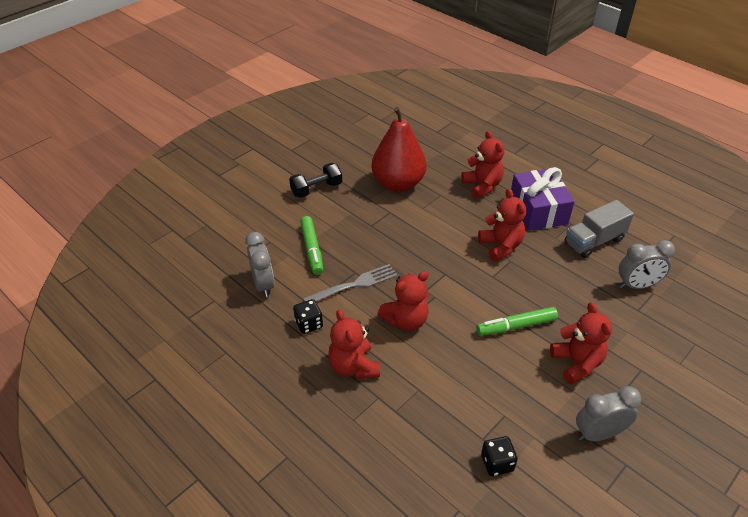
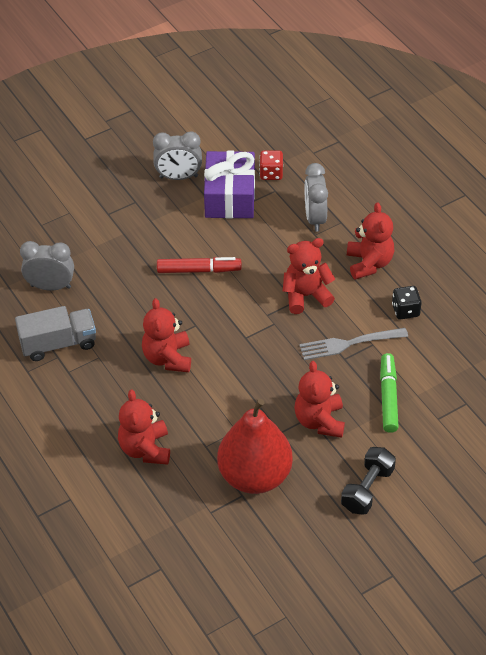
camera: 165 degrees left, 5 degrees up
grey clock [245,232,274,297] -> grey clock moved to [305,163,328,232]
black dumbbell [289,163,342,198] -> black dumbbell turned 45 degrees counterclockwise [341,447,396,515]
green marker [476,307,558,336] -> red marker [157,257,242,273]
black dice [481,436,518,476] -> red dice [260,150,283,180]
purple gift [511,167,575,231] -> purple gift moved to [204,151,255,219]
red teddy bear [550,302,612,384] -> red teddy bear moved to [294,361,345,438]

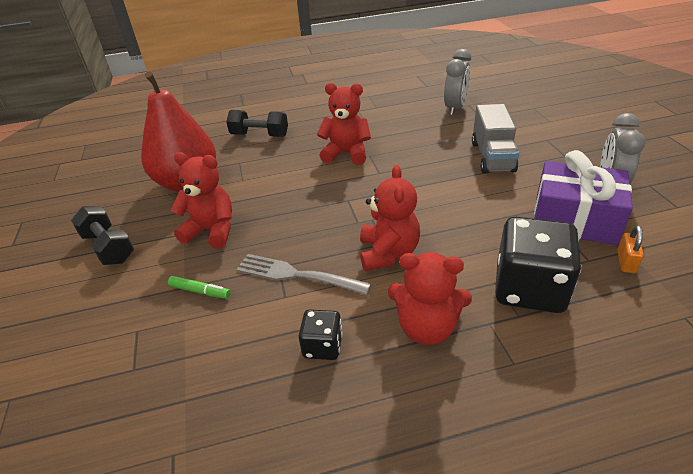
camera: 110 degrees right, 10 degrees down
grey truck [15,306,96,361] -> grey truck moved to [472,104,520,173]
red teddy bear [118,390,170,465] -> black dumbbell [226,110,288,137]
red marker [157,257,242,273] -> none
red dice [260,150,283,180] -> orange padlock [617,225,644,273]
grey fork [299,328,408,360] -> grey fork turned 75 degrees counterclockwise [236,254,371,295]
grey clock [305,163,328,232] -> black dice [495,217,582,313]
green marker [380,353,399,433] -> green marker [168,276,231,299], size x0.59

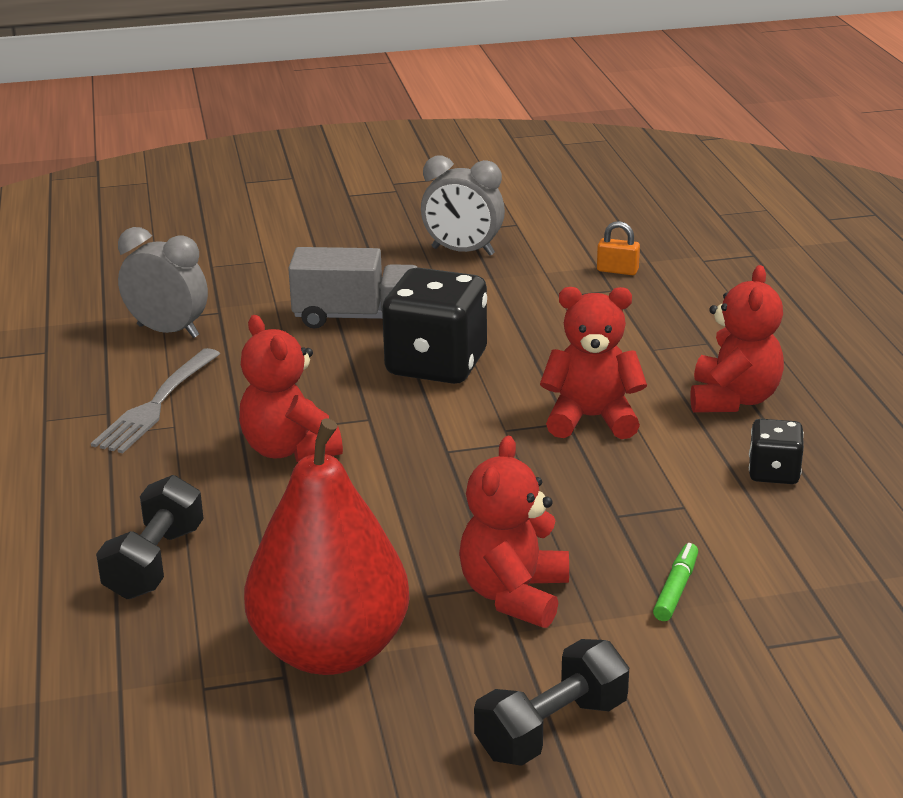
camera: 90 degrees left, 10 degrees down
grey fork [236,254,371,295] -> grey fork moved to [91,348,220,453]
red teddy bear [317,83,371,165] -> red teddy bear turned 45 degrees counterclockwise [239,315,343,462]
black dice [495,217,582,313] -> black dice moved to [382,268,487,384]
purple gift [534,150,633,245] -> none

